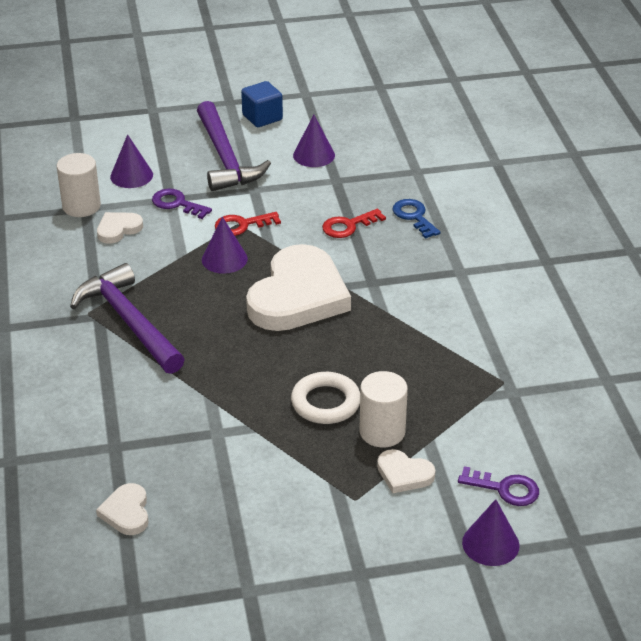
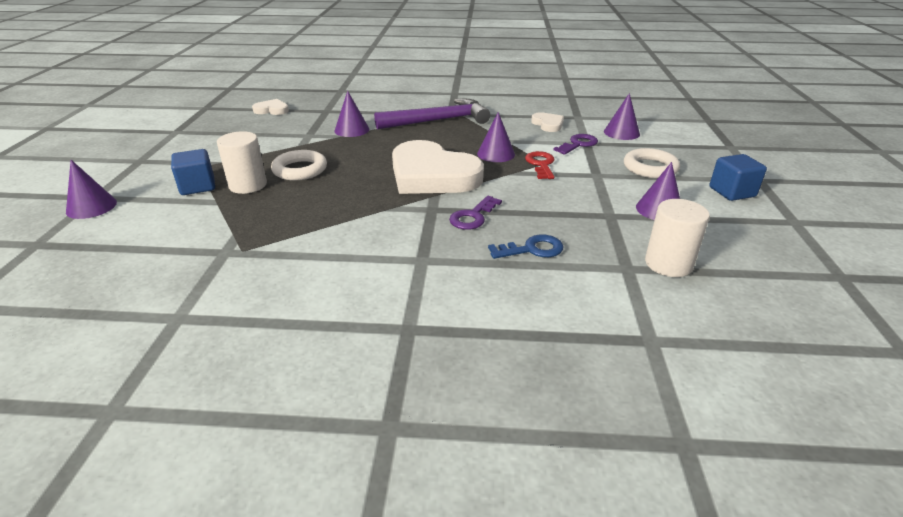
camera: 105 degrees right, 5 degrees down
white cylinder [57,153,101,217] -> white cylinder moved to [645,199,710,277]
purple hammer [197,101,271,191] -> white ring [624,148,680,178]
red key [322,209,386,238] -> none
white heart [377,449,435,493] -> blue cube [171,149,215,195]
purple key [458,466,539,506] -> purple key moved to [449,196,502,230]
none -> purple cone [334,91,369,137]

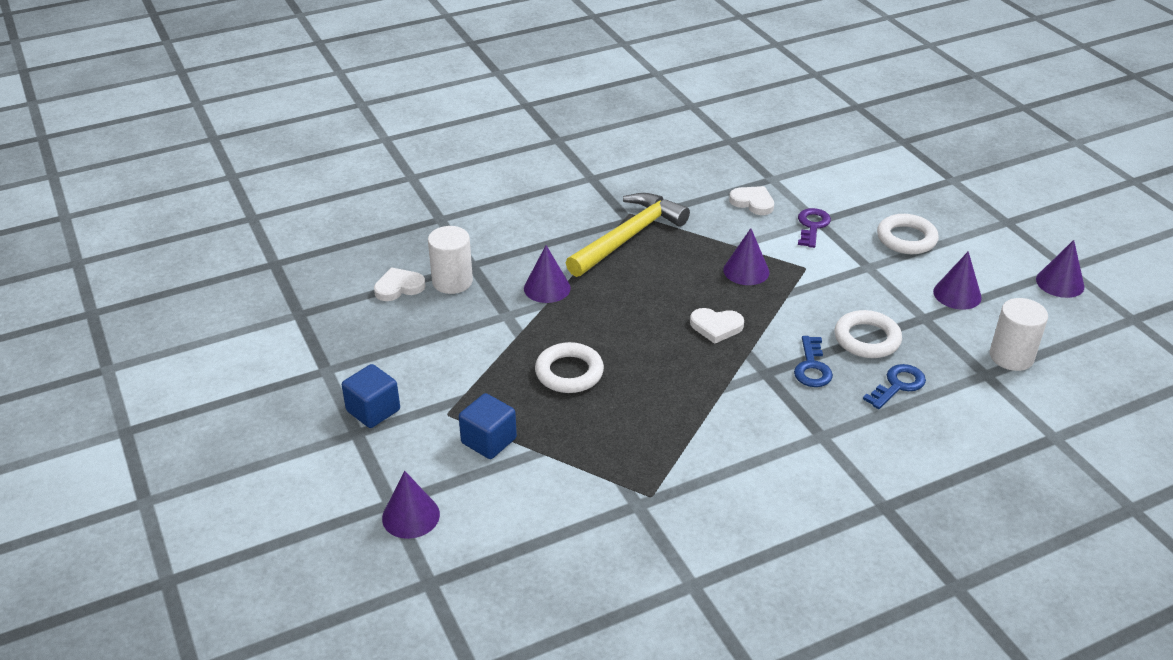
camera: 30 degrees left, 5 degrees up
white cylinder [217,131,267,194] -> white cylinder moved to [428,226,473,294]
purple hammer [374,99,490,130] -> yellow hammer [566,193,690,277]
white heart [392,140,484,194] -> white heart [690,308,744,344], size x0.44
purple key [449,196,502,230] -> blue key [794,336,833,387]
red key [525,151,554,179] -> none
purple cone [604,93,640,140] -> purple cone moved to [1036,240,1084,298]
blue cube [710,154,767,201] -> blue cube moved to [342,364,400,428]
none -> white ring [835,310,902,358]

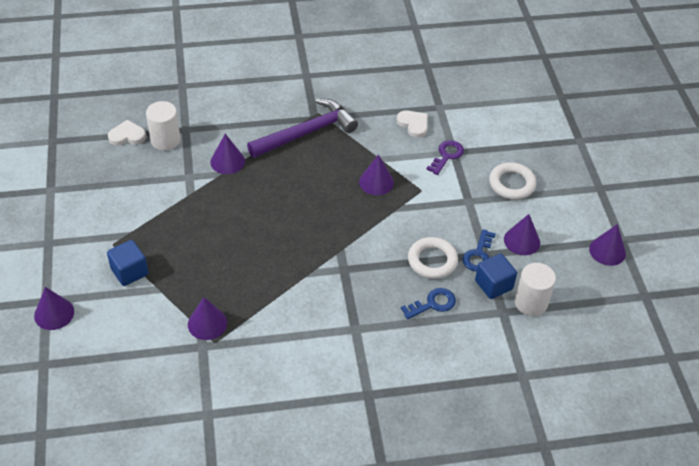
camera: 15 degrees right, 10 degrees up
blue cube [342,364,400,428] -> blue cube moved to [475,253,517,299]
white ring [535,342,604,393] -> none
yellow hammer [566,193,690,277] -> purple hammer [247,99,358,158]
white heart [690,308,744,344] -> none
blue key [794,336,833,387] -> blue key moved to [462,229,496,272]
none -> purple cone [188,297,227,340]

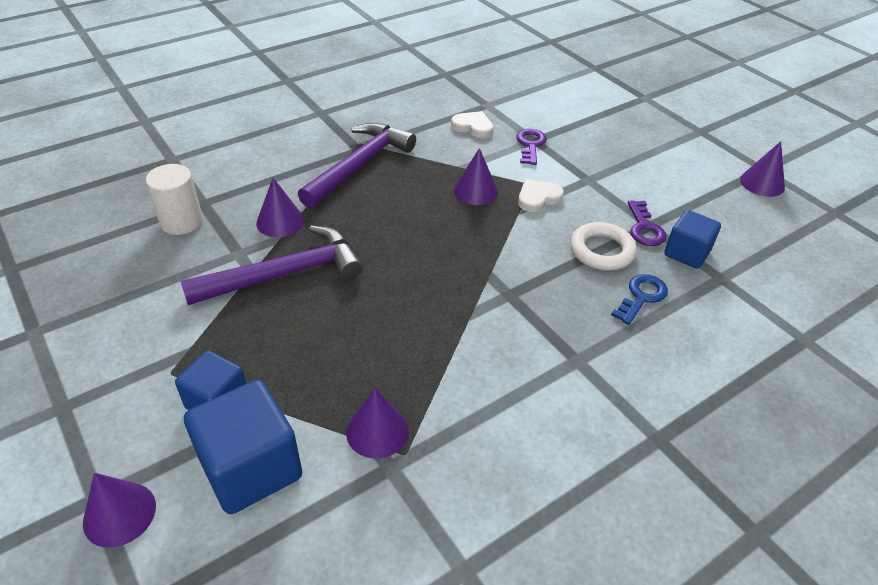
camera: 25 degrees left, 5 degrees down
white heart [108,120,146,146] -> white heart moved to [518,180,564,212]
blue key [462,229,496,272] -> purple key [628,200,666,246]
white ring [489,162,537,200] -> none
purple cone [504,214,540,255] -> none
white cylinder [515,263,556,316] -> none
none -> purple hammer [181,226,363,305]
none -> blue cube [184,380,302,514]

